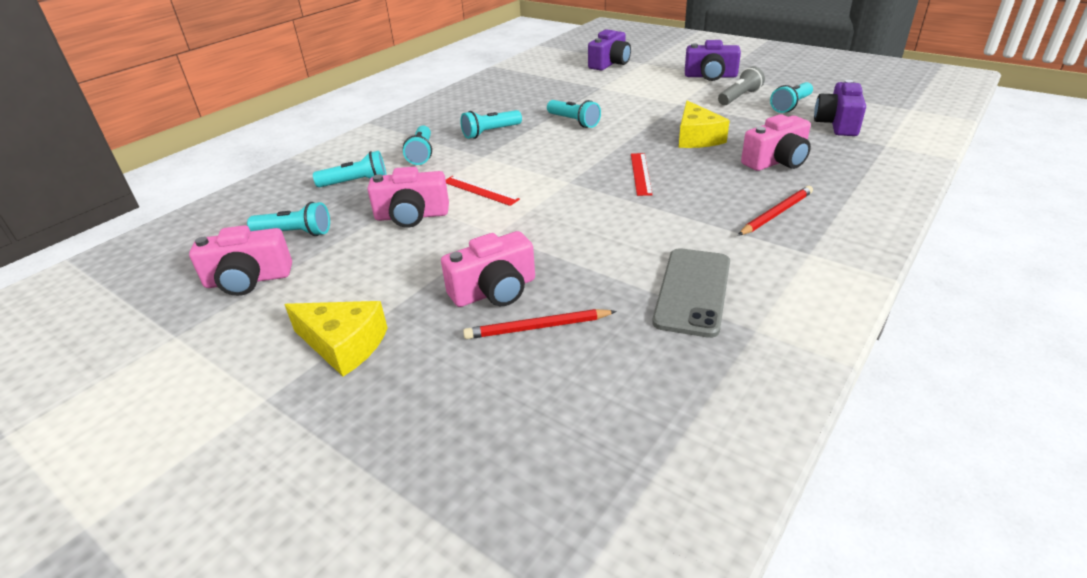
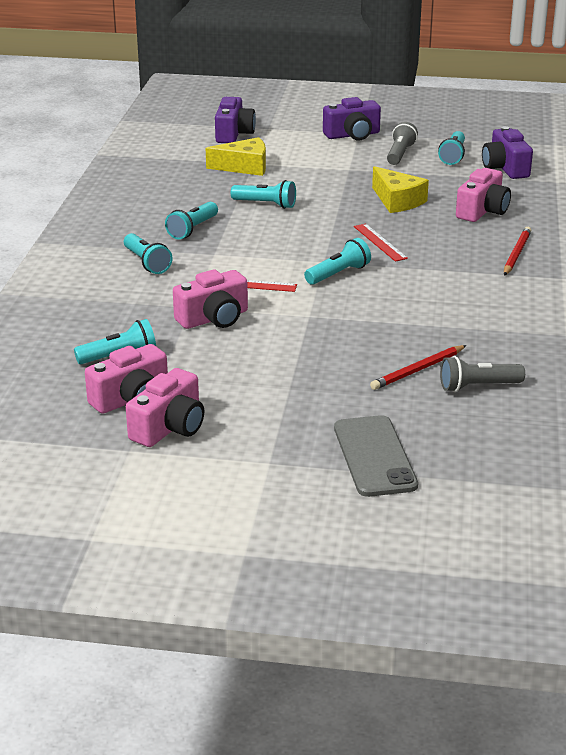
camera: 30 degrees left, 5 degrees down
yellow cheese [284,301,387,376] -> yellow cheese moved to [206,137,266,176]
turquoise flashlight [313,151,387,187] -> turquoise flashlight moved to [304,238,371,285]
pink camera [441,231,535,307] -> pink camera moved to [126,368,204,447]
grey phone [652,248,730,338] -> grey phone moved to [334,415,418,497]
none -> grey flashlight [440,356,525,392]

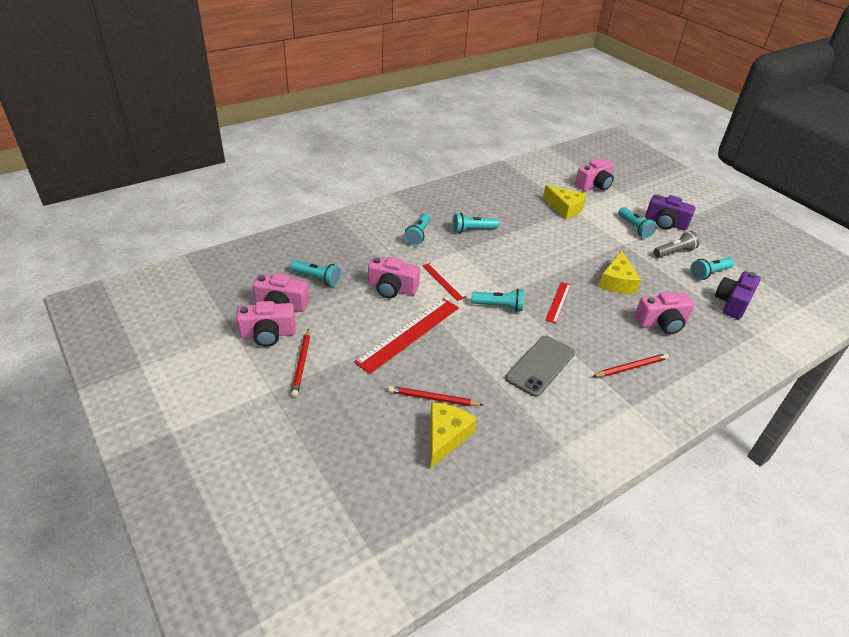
camera: 45 degrees right, 10 degrees up
purple camera [215,97,256,143] -> pink camera [575,158,614,191]
turquoise flashlight [231,180,296,209] -> turquoise flashlight moved to [618,207,657,238]
grey phone [334,415,418,497] -> grey phone moved to [506,335,575,397]
grey flashlight [440,356,525,392] -> yellow cheese [430,402,477,468]
none -> red pencil [291,329,310,397]
none -> red ruler [354,298,459,374]

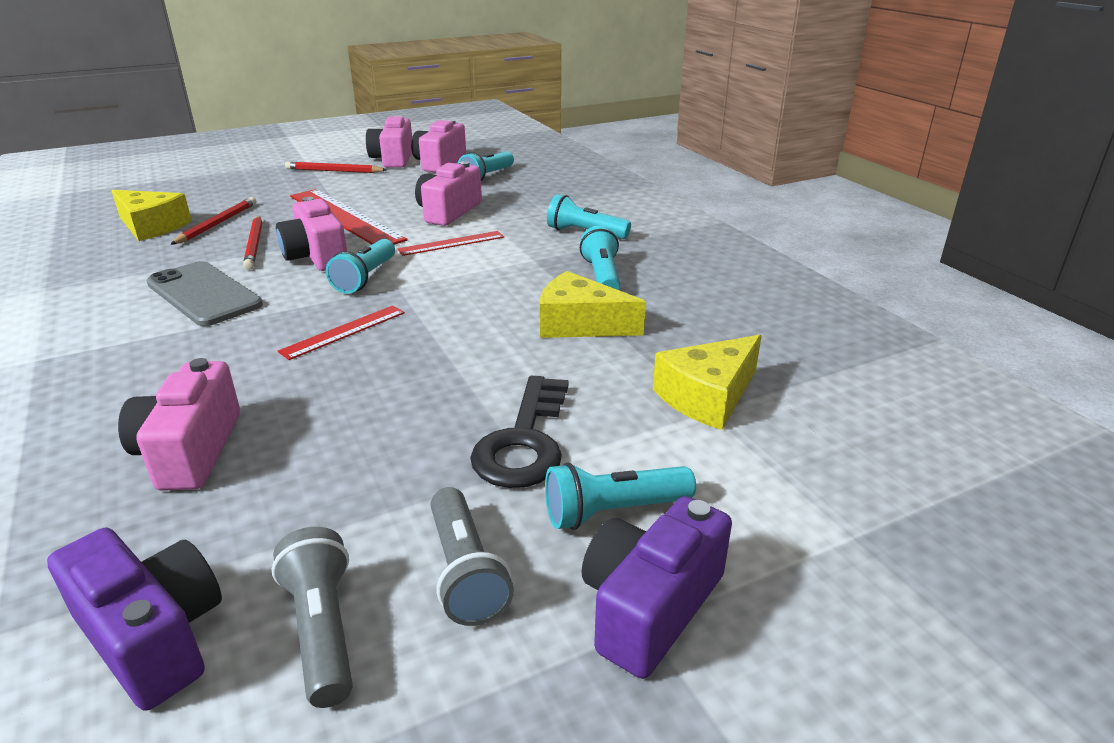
camera: 100 degrees right, 10 degrees down
red ruler [545,282,571,324] -> red ruler turned 75 degrees counterclockwise [278,305,405,360]
pink camera [575,158,614,191] -> pink camera moved to [276,197,347,271]
red pencil [592,353,669,377] -> red pencil moved to [243,216,262,270]
yellow cheese [599,251,641,294] -> yellow cheese moved to [540,271,646,338]
turquoise flashlight [690,257,734,280] -> grey flashlight [271,527,353,708]
none -> black key [470,376,568,488]

